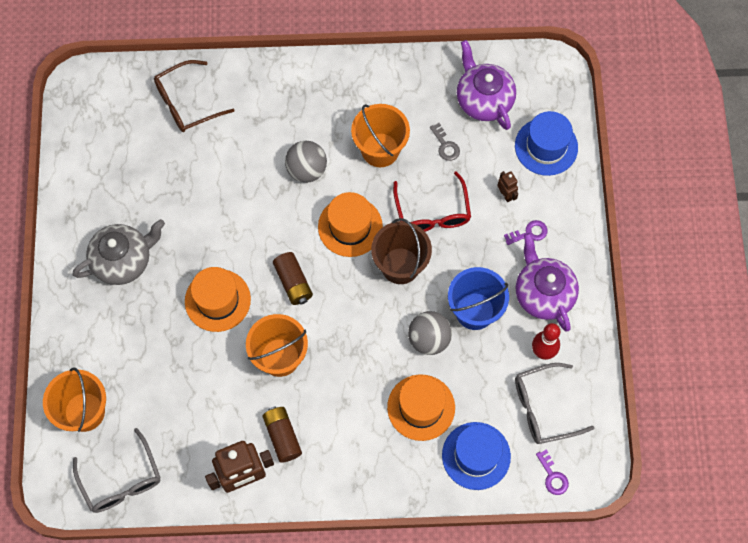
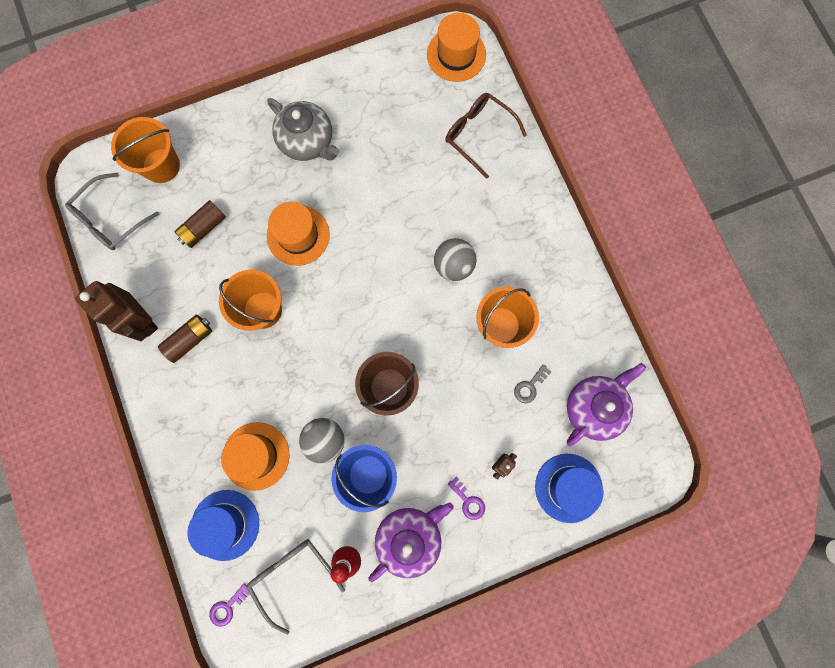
camera: 70 degrees right, 10 degrees up
brown battery [273,252,313,305] -> brown battery moved to [174,200,226,248]
orange hat [318,192,383,257] -> orange hat moved to [427,13,486,82]
red glasses [393,171,471,232] -> none

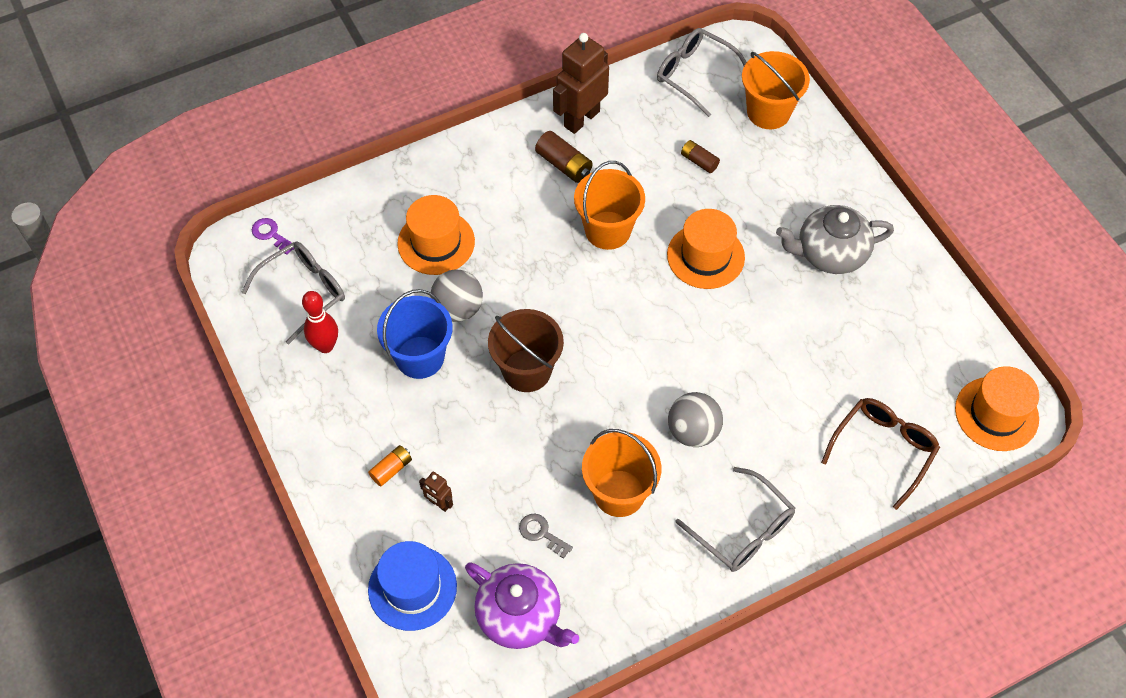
camera: 85 degrees right, 20 degrees down
brown battery [174,200,226,248] -> brown battery [681,140,720,173], size x0.66
blue hat [187,490,259,561] -> none
grey teapot [267,98,339,161] -> grey teapot turned 45 degrees clockwise [776,205,894,274]
purple teapot [368,502,454,582] -> none
purple key [448,477,485,520] -> orange battery [368,445,412,486]
none -> grey glasses [675,467,795,572]

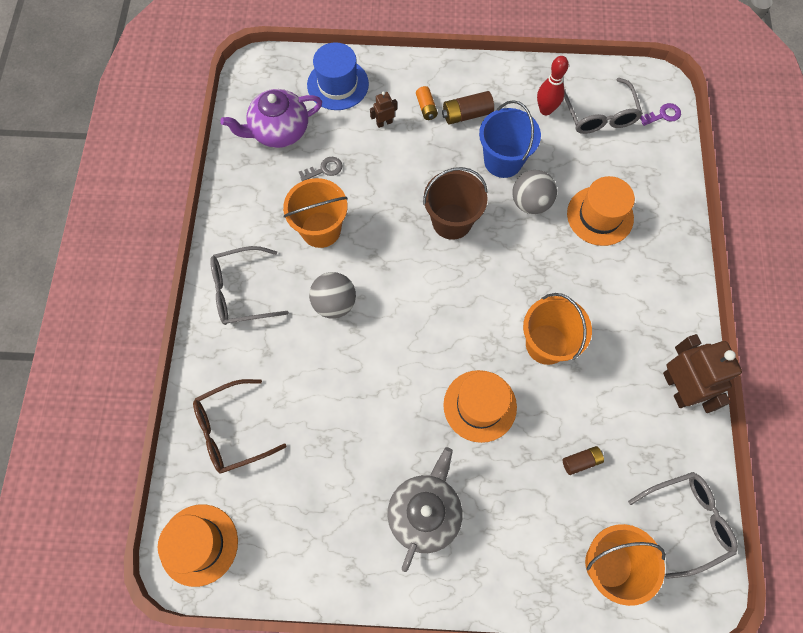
camera: 120 degrees right, 10 degrees up
brown battery [535,131,593,183] -> brown battery moved to [442,91,494,125]
brown glasses [821,398,940,510] -> brown glasses turned 90 degrees clockwise [193,379,287,474]

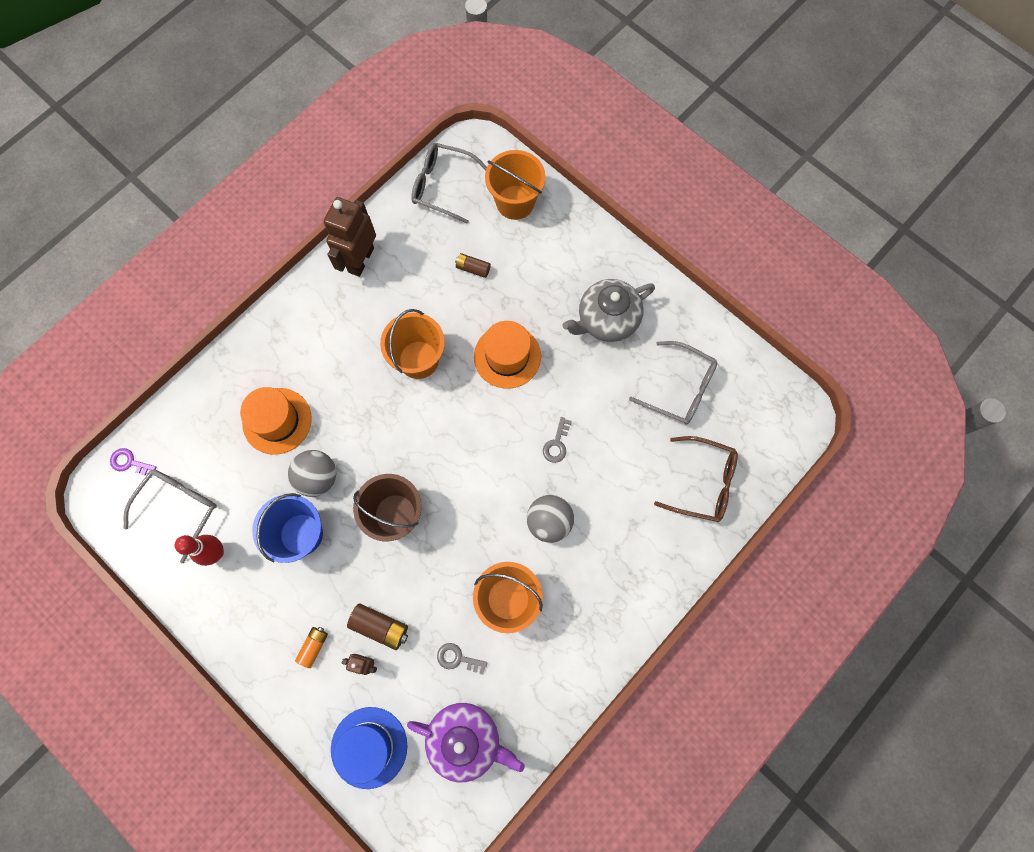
camera: 140 degrees left, 5 degrees up
orange hat [158,504,238,587] -> none
grey glasses [210,246,289,325] -> grey glasses moved to [629,341,717,425]
brown battery [442,91,494,125] -> brown battery moved to [347,603,408,650]
none -> grey key [543,417,572,463]

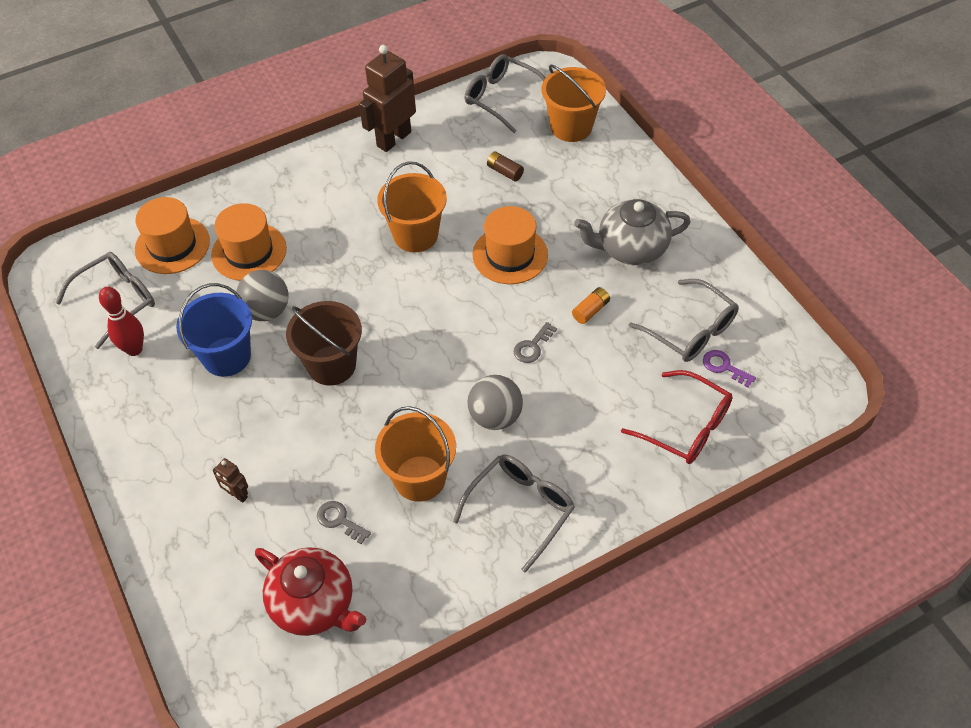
camera: 20 degrees right, 20 degrees down
purple key [110,448,157,478] -> purple key moved to [703,350,756,388]
orange battery [295,627,328,668] -> orange battery moved to [572,287,610,324]
blue hat [331,707,408,789] -> none
brown battery [347,603,408,650] -> none
purple teapot [407,703,525,782] -> red teapot [255,547,366,636]
brown glasses [654,436,738,522] -> red glasses [621,370,733,464]
none -> orange hat [135,197,210,274]
none -> grey glasses [453,454,575,573]

